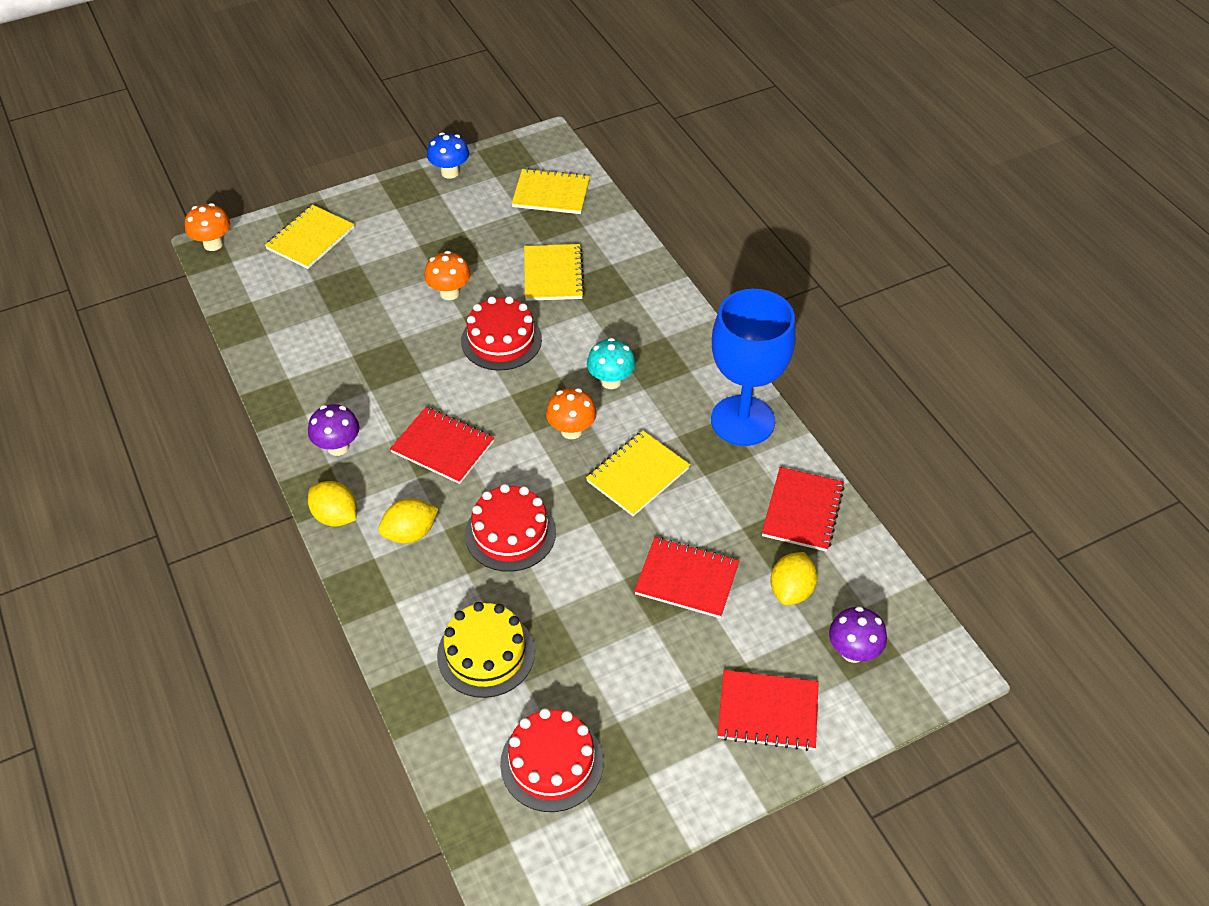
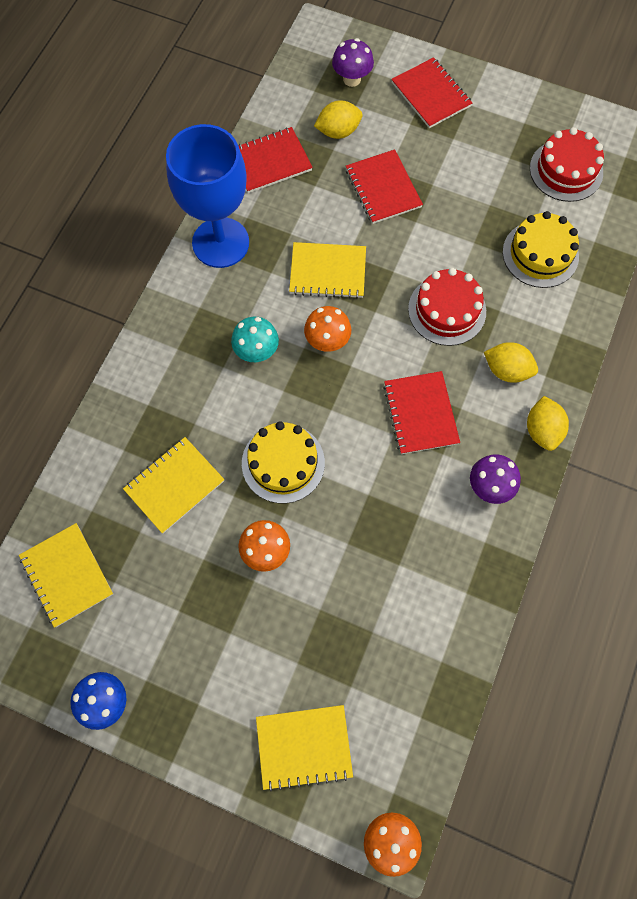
camera: 130 degrees left, 20 degrees up
red cake [461,296,542,371] -> yellow cake [242,421,325,503]

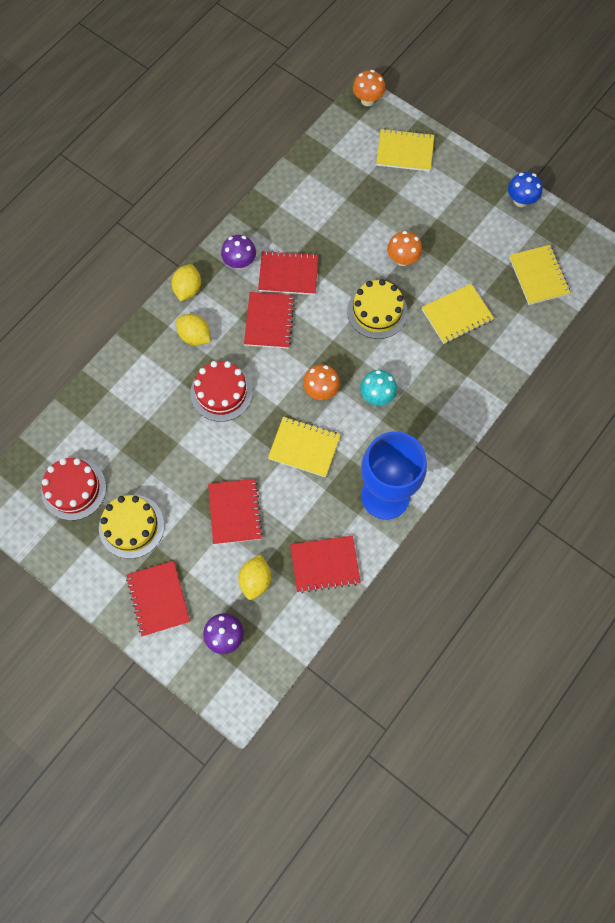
camera: 165 degrees left, 0 degrees up
yellow lemon [314,100,363,139] -> yellow lemon turned 75 degrees counterclockwise [238,554,271,600]
yellow cake [503,211,579,288] -> yellow cake moved to [99,495,165,559]
none -> red notebook [258,250,319,295]

